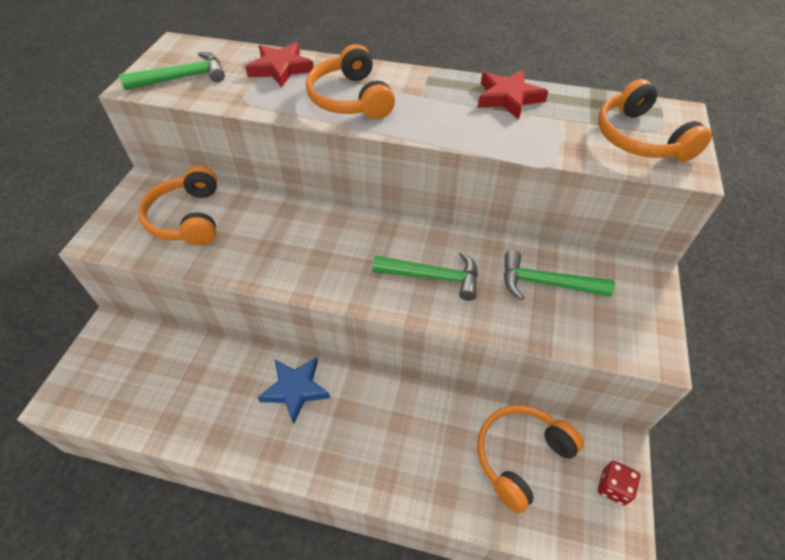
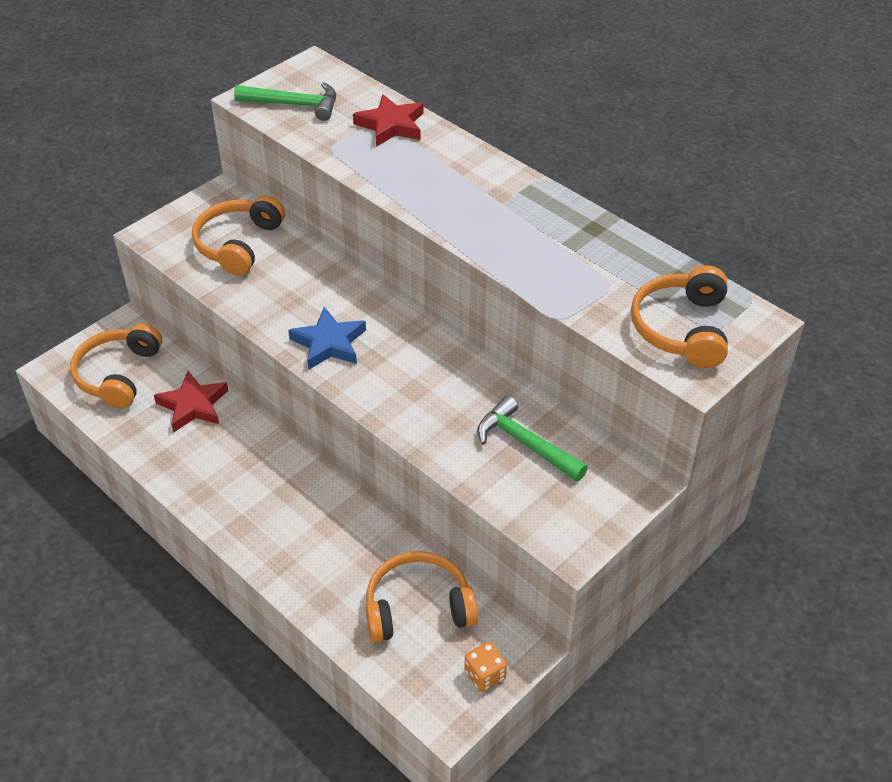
camera: 30 degrees right, 5 degrees down
blue star [257,357,330,424] -> blue star moved to [288,307,366,370]
orange headphones [306,44,395,119] -> orange headphones moved to [70,323,163,409]
green hammer [373,252,478,301] -> none
red star [477,69,548,120] -> red star moved to [154,371,228,432]
red dice [598,461,640,506] -> orange dice [464,642,507,692]

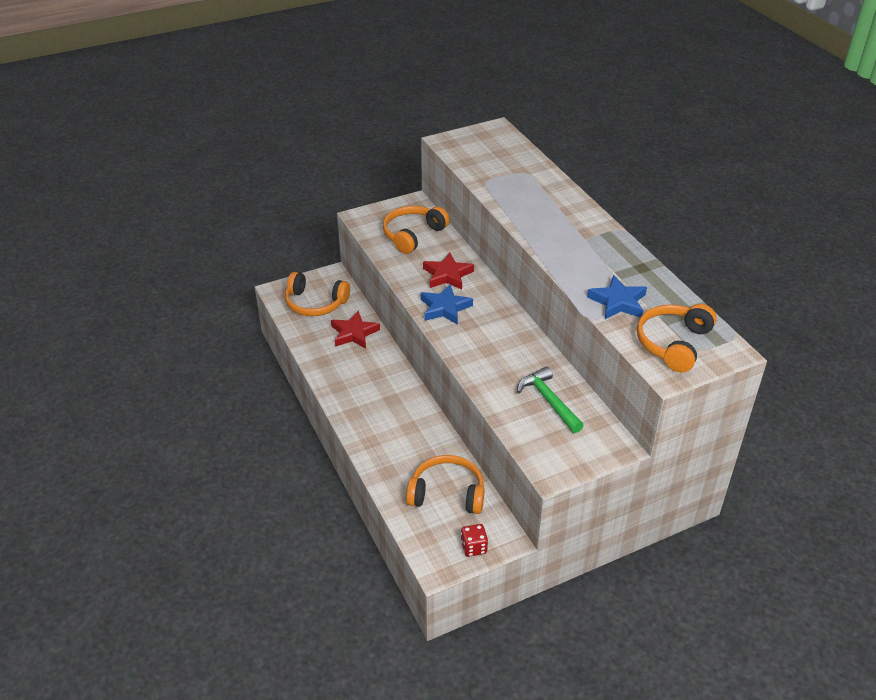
camera: 20 degrees right, 5 degrees down
orange headphones [70,323,163,409] -> orange headphones turned 105 degrees counterclockwise [285,272,350,316]
green hammer [234,82,336,121] -> none
red star [353,94,424,147] -> red star moved to [423,253,474,290]
orange dice [464,642,507,692] -> red dice [461,524,488,557]
none -> blue star [587,275,647,319]

